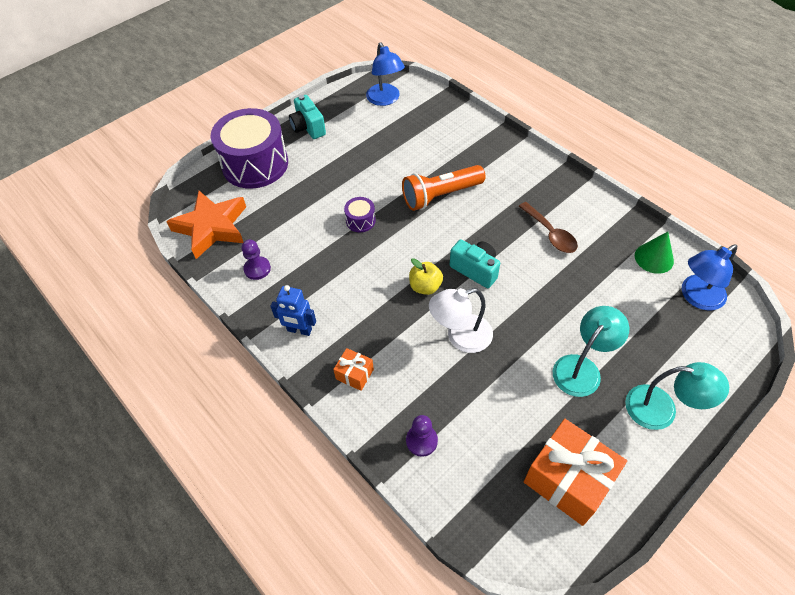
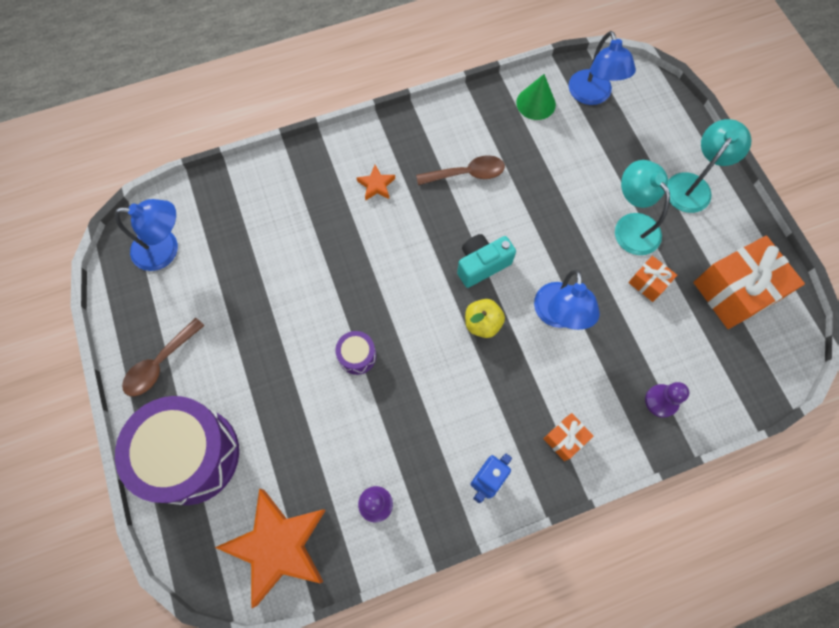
camera: 70 degrees left, 15 degrees up
turquoise camera [289,95,326,139] -> brown spoon [122,318,205,397]
orange flashlight [402,165,485,211] -> none
white lamp [429,288,493,353] -> blue lamp [534,269,600,330]
none -> orange star [356,165,395,201]
none -> orange gift [628,256,677,302]

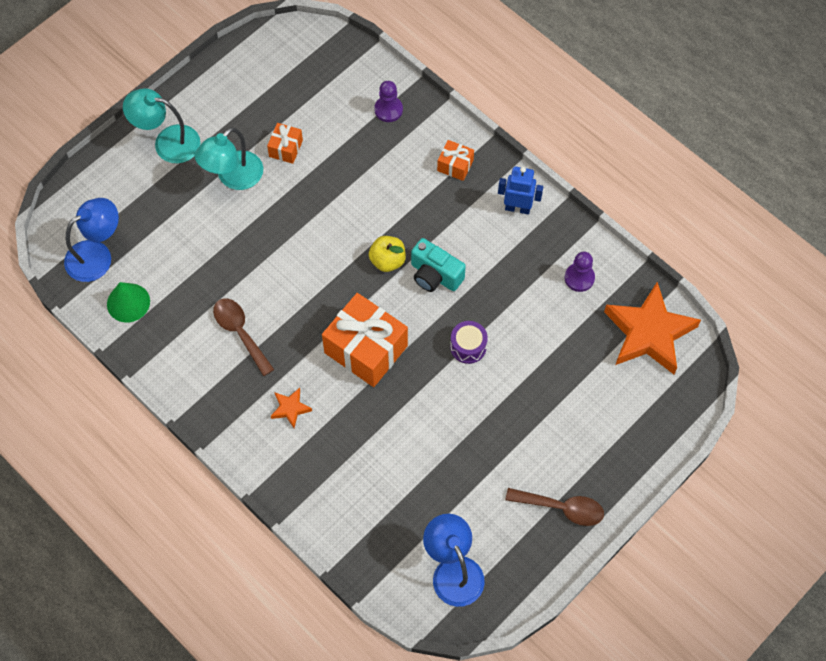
camera: 115 degrees left, 5 degrees down
purple drum [115,396,239,505] -> none
turquoise camera [457,234,516,288] -> turquoise camera moved to [411,238,466,292]
blue lamp [534,269,600,330] -> none
orange gift [693,236,805,329] -> orange gift moved to [322,293,408,387]

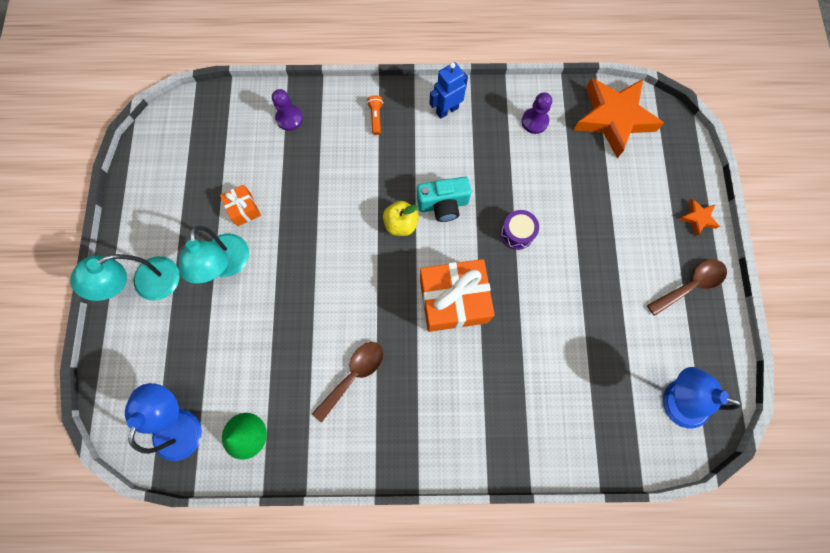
camera: 45 degrees left, 10 degrees up
brown spoon [213,298,274,376] -> brown spoon turned 120 degrees clockwise [312,342,383,423]
orange star [271,388,312,428] -> orange star moved to [679,199,720,236]
orange gift [437,140,474,181] -> orange flashlight [367,95,383,135]

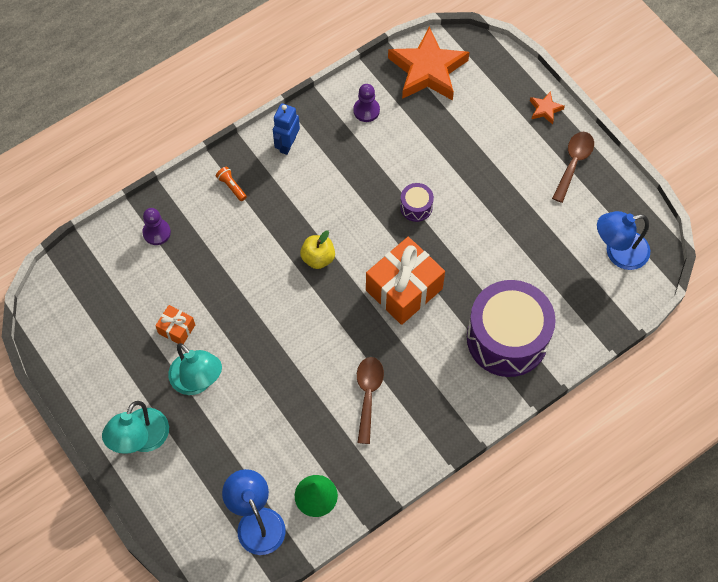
camera: 35 degrees left, 10 degrees down
turquoise camera [417,177,471,222] -> none
none -> purple drum [467,280,556,377]

